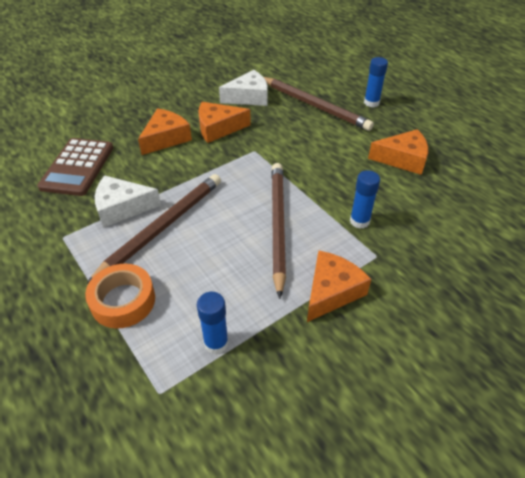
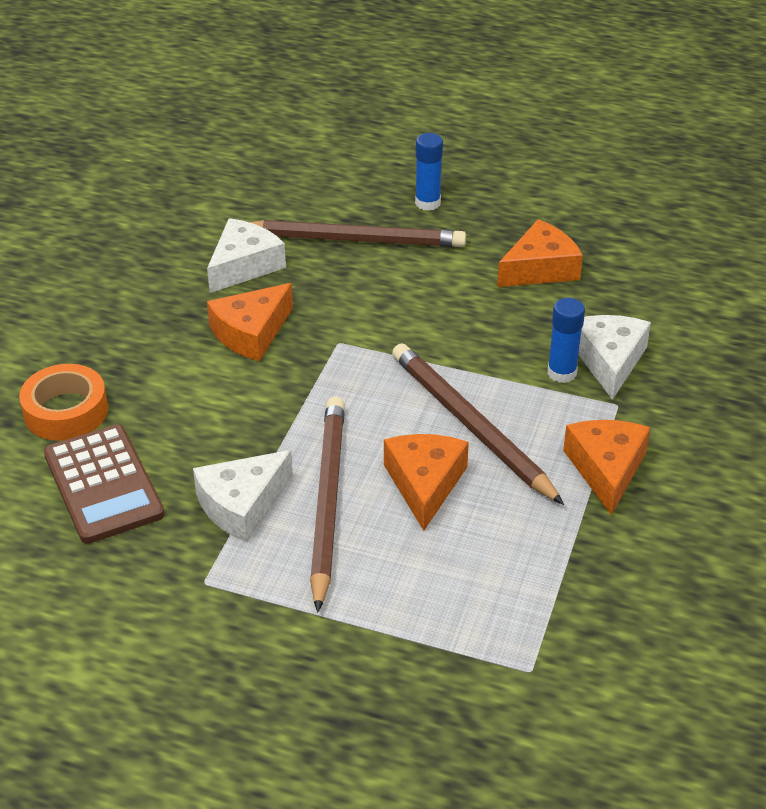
camera: 35 degrees left, 5 degrees down
orange tape [85,264,155,329] -> orange tape moved to [19,364,108,441]
orange cheese [138,108,192,155] -> orange cheese moved to [384,434,469,531]
blue glue stick [197,292,229,354] -> none
none -> white cheese [579,315,651,400]

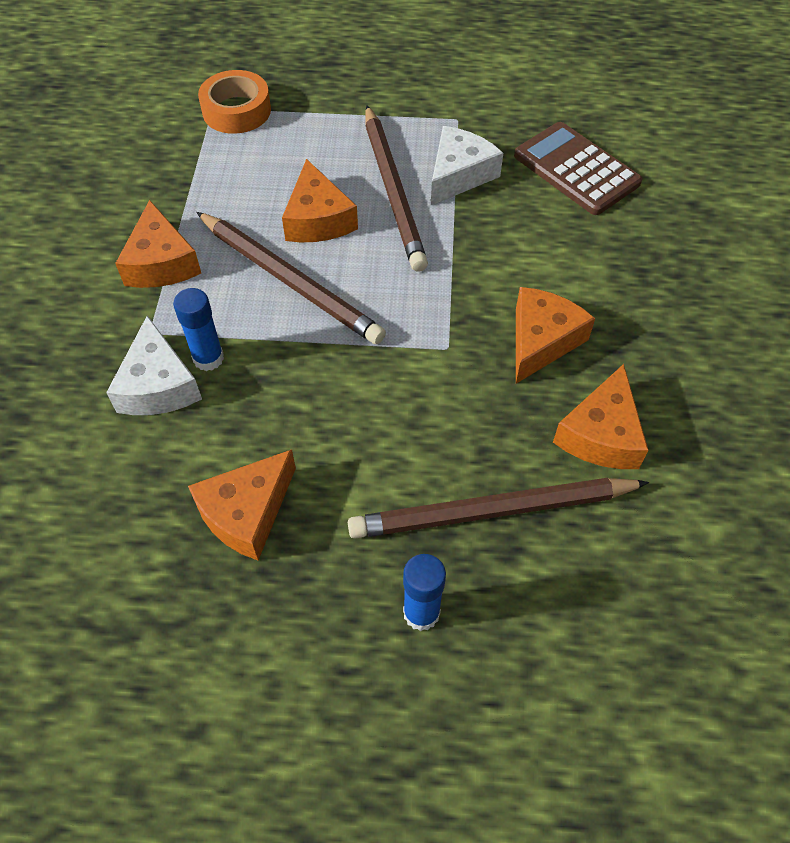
camera: 165 degrees right, 15 degrees up
orange tape [19,364,108,441] -> orange tape moved to [198,70,271,134]
white cheese [207,218,286,293] -> orange cheese [553,364,648,469]

